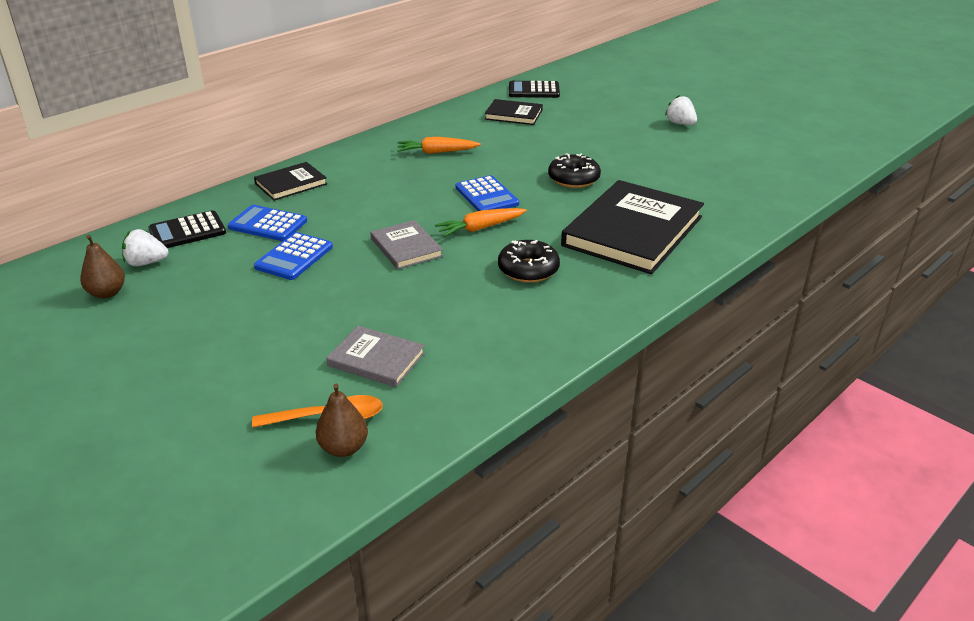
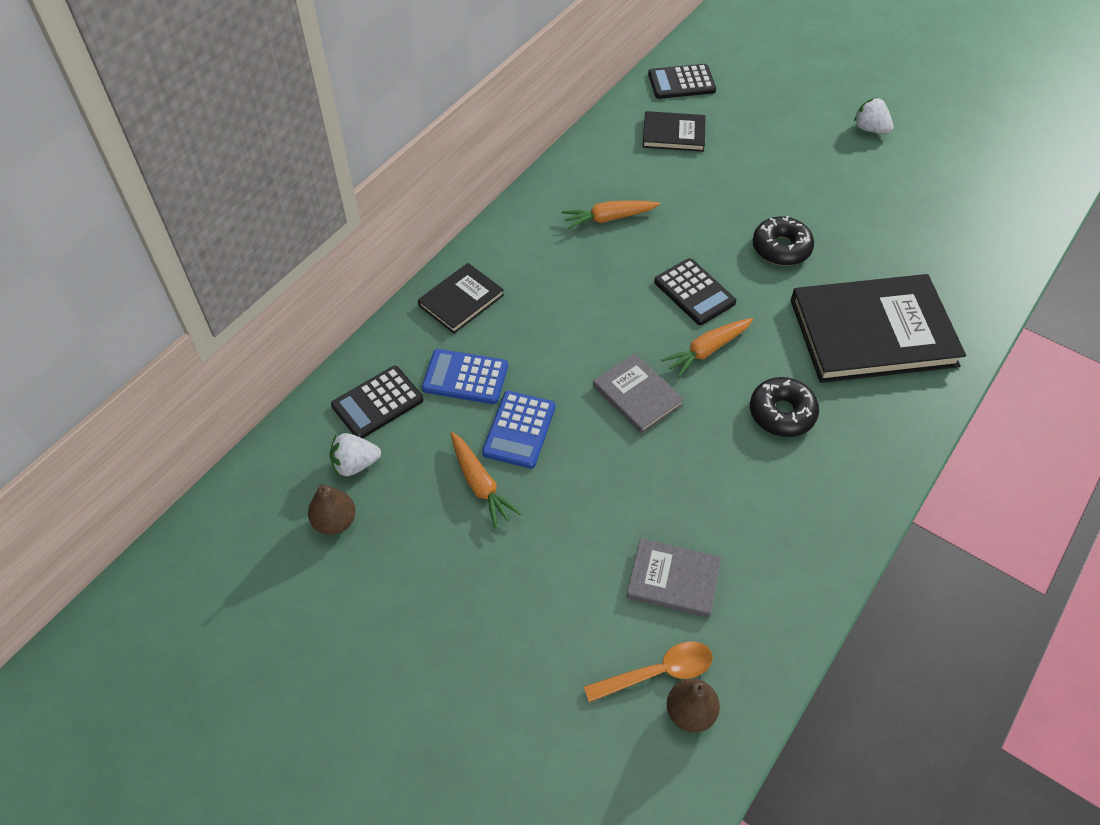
camera: 10 degrees left, 20 degrees up
blue calculator [456,175,519,211] -> black calculator [654,258,736,325]
black book [561,180,704,274] -> black book turned 60 degrees clockwise [791,274,966,383]
none -> orange carrot [450,432,522,528]

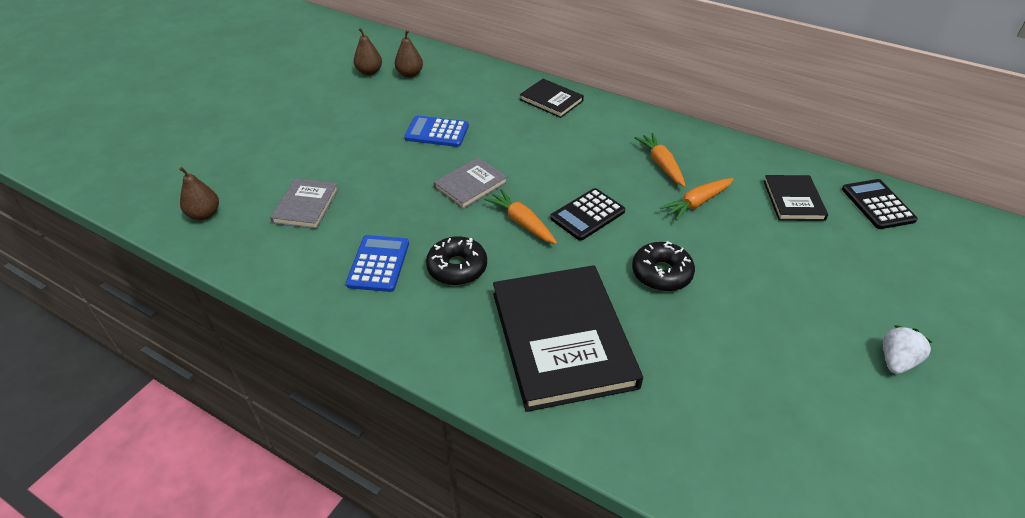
camera: 85 degrees right, 10 degrees down
white strawberry [330,433,381,476] -> brown pear [395,30,423,78]
black calculator [331,366,424,438] -> none
blue calculator [422,349,508,404] -> blue calculator moved to [346,235,409,292]
orange carrot [450,432,522,528] -> orange carrot moved to [660,178,734,221]
orange spoon [584,641,713,702] -> none

